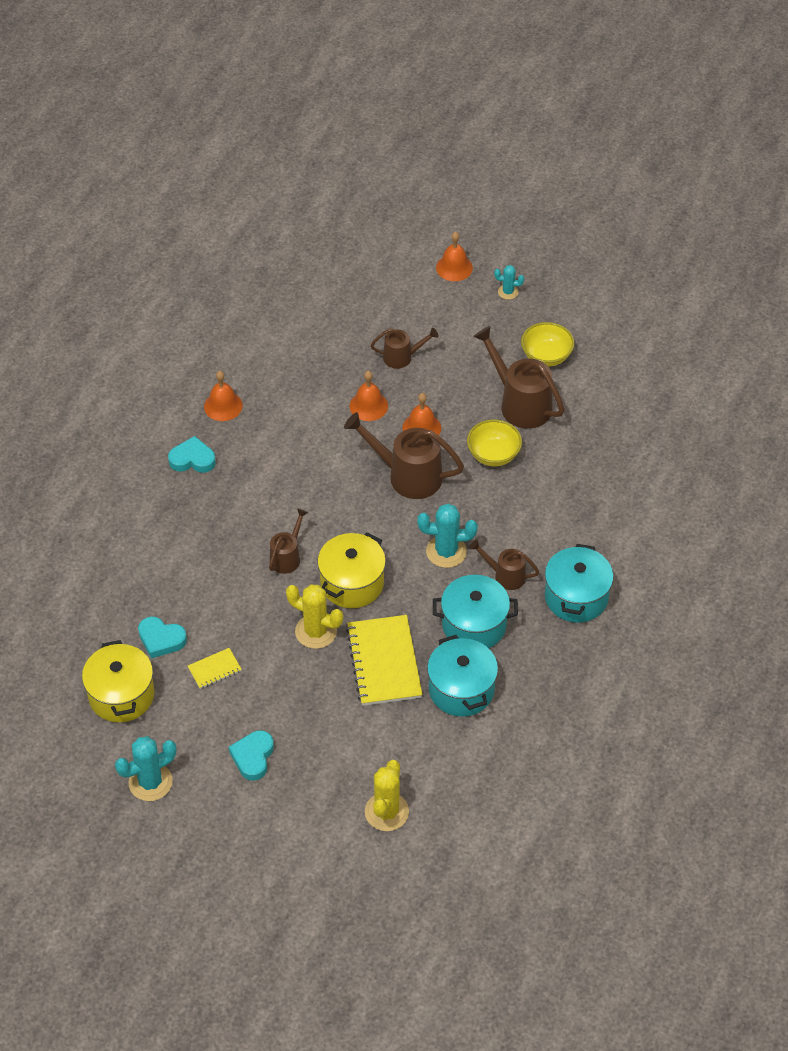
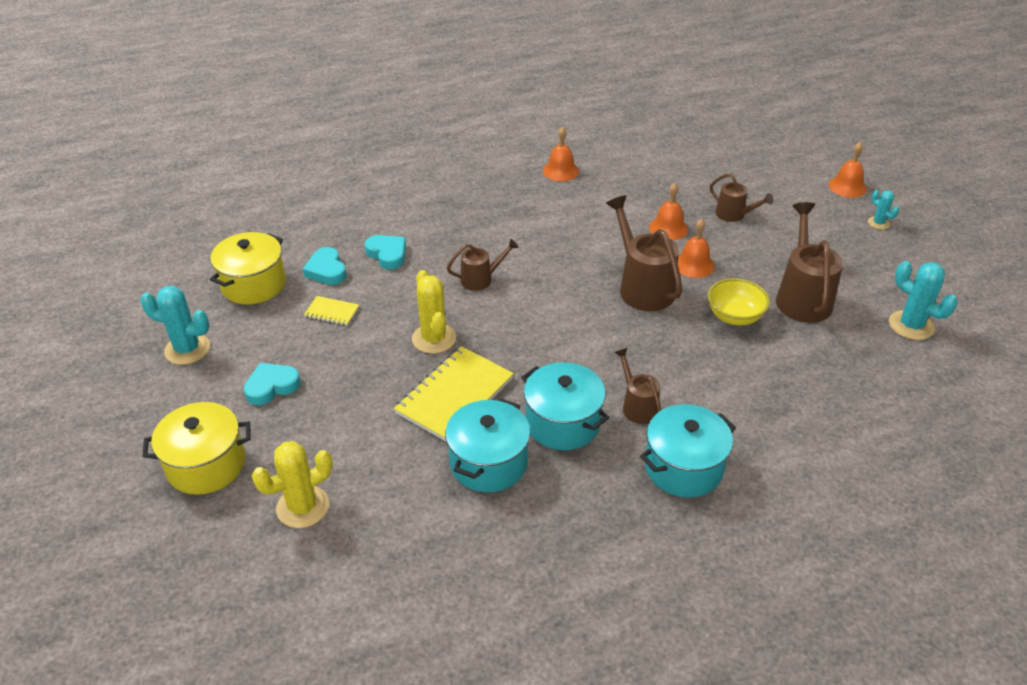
camera: 45 degrees right, 10 degrees down
turquoise heart [168,436,216,473] -> turquoise heart moved to [365,235,406,270]
yellow pot [317,532,386,608] -> yellow pot moved to [142,402,251,495]
turquoise cactus [417,504,478,568] -> turquoise cactus moved to [889,261,957,340]
yellow bowl [521,322,574,367] -> none

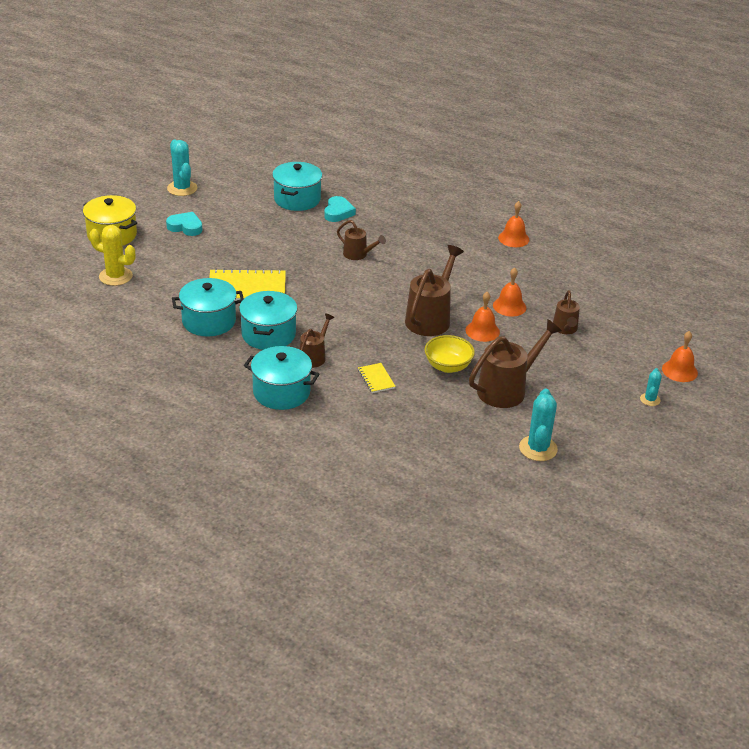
camera: 50 degrees right, 5 degrees down
yellow pot [210,232,286,305] -> none
turquoise heart [303,247,347,285] -> turquoise pot [272,162,322,211]
yellow notebook [304,296,359,326] -> yellow notebook moved to [358,363,396,393]
yellow cactus [412,270,456,354] -> none

